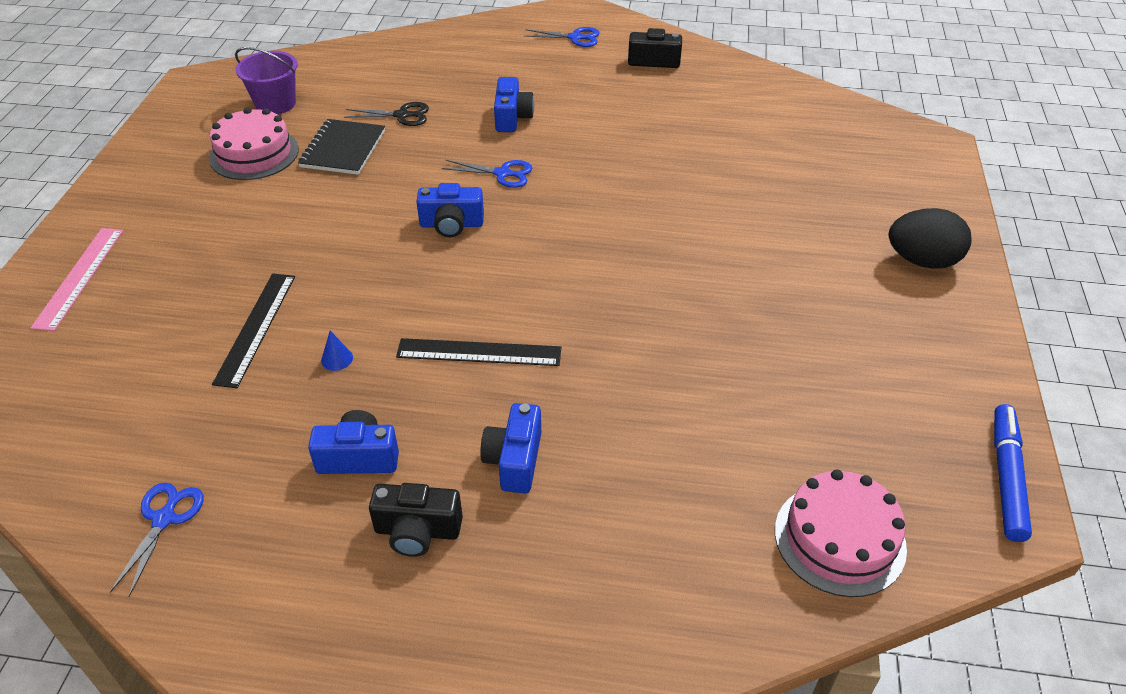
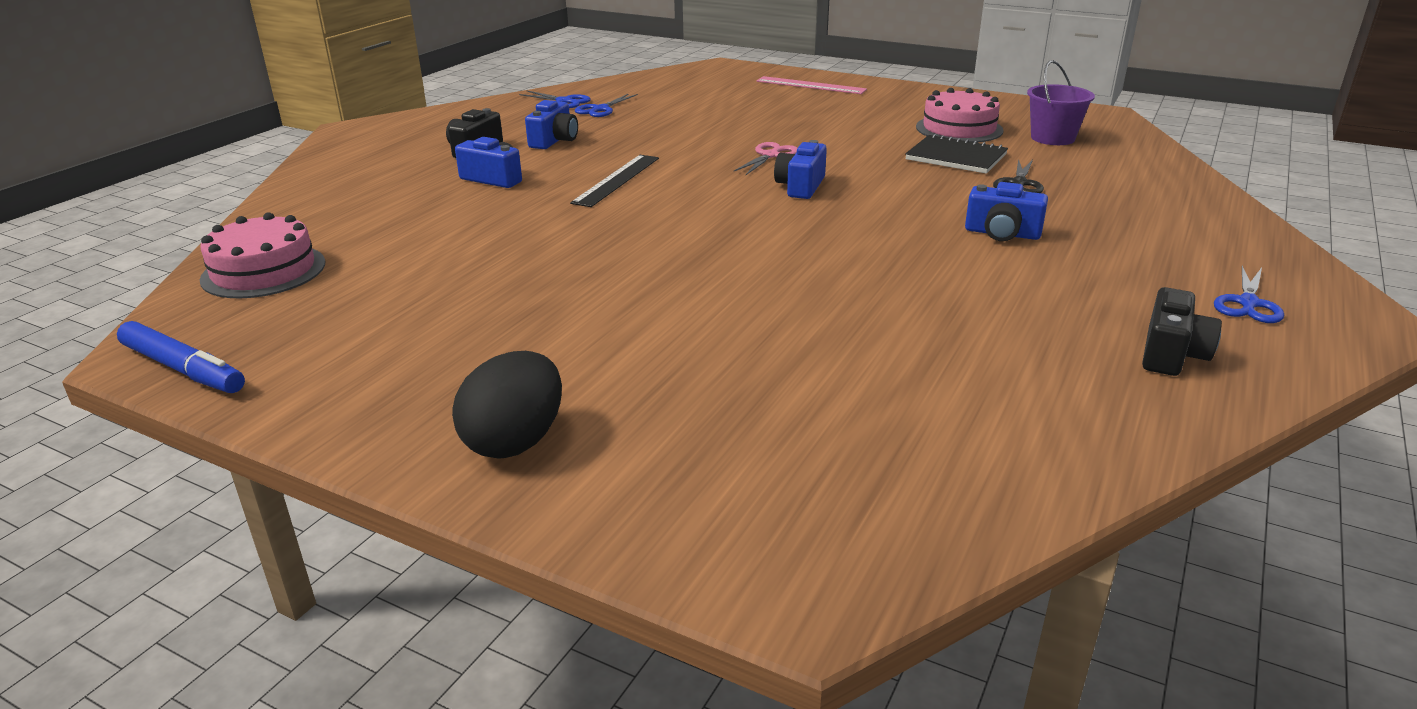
camera: 110 degrees right, 15 degrees down
black ruler [212,273,295,388] -> none
blue cone [321,331,353,371] -> none
blue scissors [442,160,533,188] -> blue scissors moved to [575,93,638,117]
none -> pink scissors [733,142,797,175]

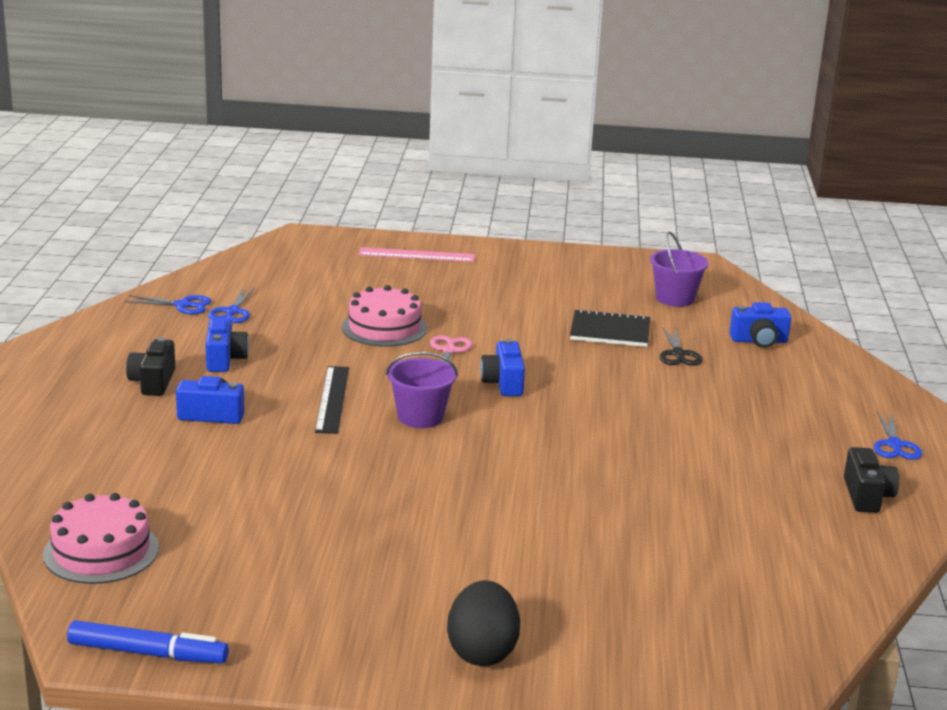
camera: 25 degrees left, 5 degrees down
pink cake [916,88,1004,143] -> pink cake moved to [342,285,427,347]
blue camera [965,182,1048,241] -> blue camera moved to [730,302,792,348]
none -> purple bucket [386,352,458,428]

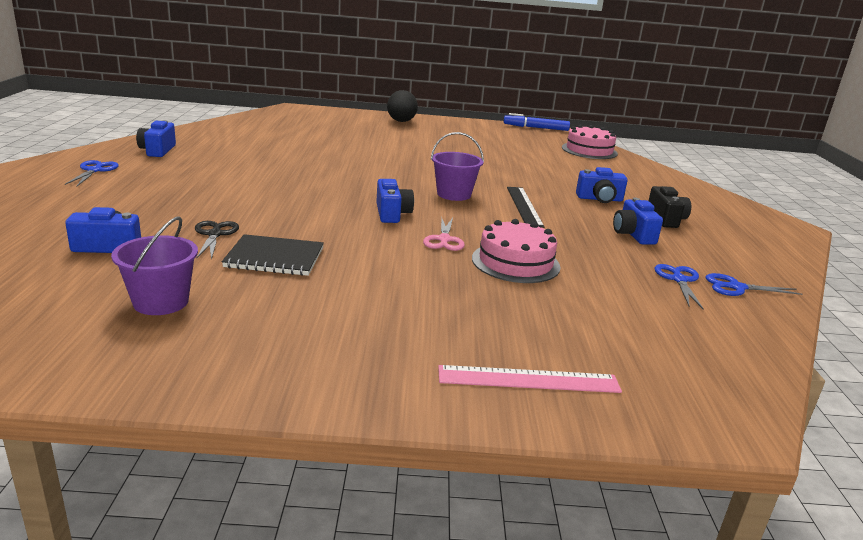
camera: 175 degrees right, 0 degrees up
black camera [844,447,899,513] -> blue camera [136,120,176,157]

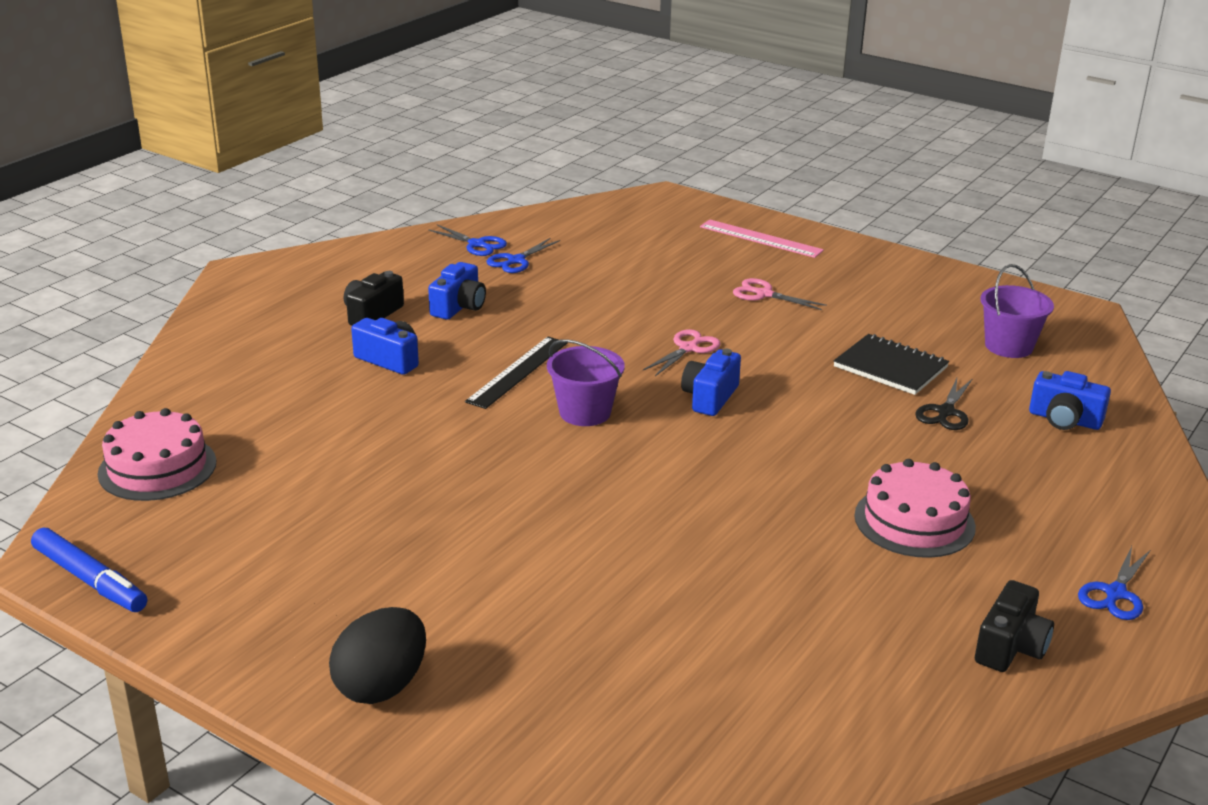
camera: 145 degrees left, 5 degrees up
blue camera [136,120,176,157] -> black camera [975,580,1054,672]
pink cake [472,219,561,283] -> pink cake moved to [854,459,976,558]
none -> pink scissors [733,278,827,310]

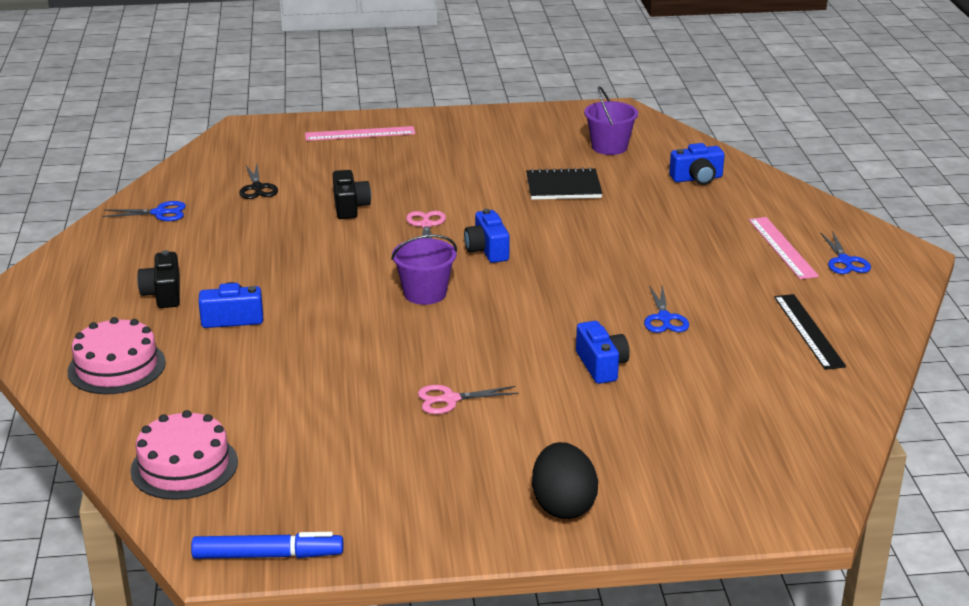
camera: 40 degrees left, 0 degrees up
blue camera [428,262,486,320] -> blue camera moved to [576,321,630,384]
black ruler [465,336,567,409] -> black ruler moved to [774,294,846,370]
blue scissors [487,238,560,273] -> blue scissors moved to [644,285,689,333]
pink scissors [733,278,827,310] -> pink scissors moved to [418,385,519,414]
pink cake [854,459,976,558] -> pink cake moved to [68,317,166,394]
black scissors [915,378,973,430] -> black scissors moved to [239,163,278,199]
black camera [975,580,1054,672] -> black camera moved to [333,170,371,219]
none -> pink ruler [749,217,819,279]

